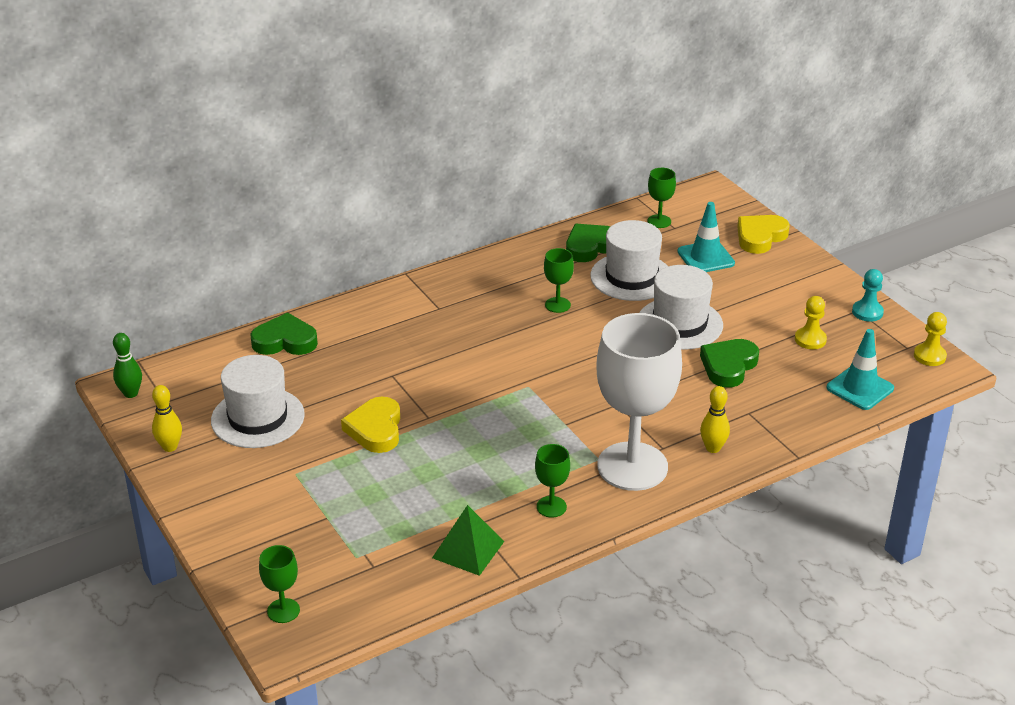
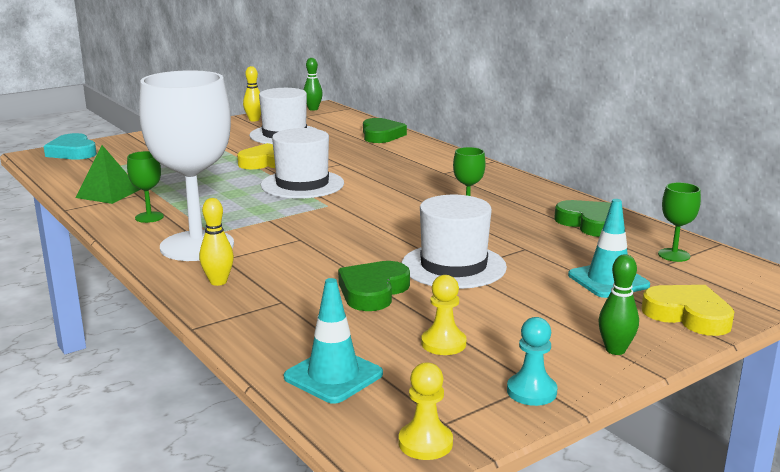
camera: 85 degrees right, 15 degrees down
green goblet [259,545,300,623] -> turquoise heart [44,133,97,160]
white hat [590,220,668,301] -> white hat moved to [261,128,344,199]
green heart [700,339,759,387] -> green heart turned 90 degrees counterclockwise [338,261,410,311]
none -> green bowling pin [598,254,639,355]

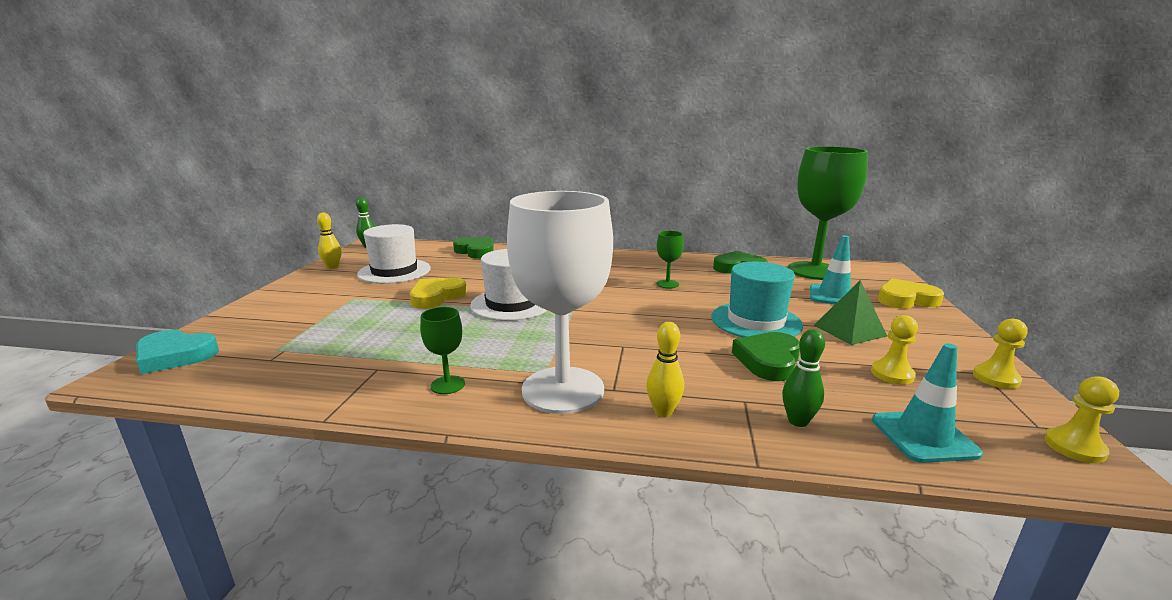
camera: 45 degrees left, 0 degrees up
green pyramid [75,145,141,204] -> green pyramid moved to [814,280,887,345]
green heart [338,261,410,311] -> green heart turned 45 degrees clockwise [732,332,800,381]
white hat [402,195,507,289] -> turquoise hat [711,262,803,338]
turquoise pawn [507,317,557,406] -> yellow pawn [973,319,1028,389]
green bowling pin [598,254,639,355] -> green bowling pin moved to [782,329,825,427]
green goblet [658,182,701,262] -> green goblet [788,146,868,280], size x2.41

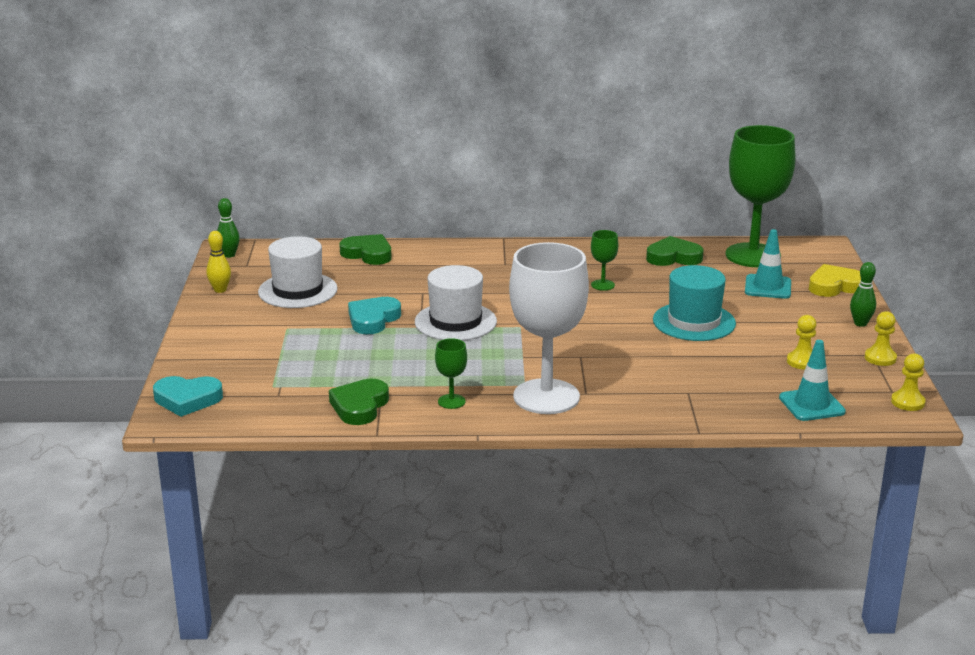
camera: 10 degrees left, 5 degrees up
yellow heart [410,277,467,309] -> turquoise heart [348,297,401,334]
yellow bowling pin [646,322,684,417] -> none
green heart [732,332,800,381] -> green heart moved to [329,379,389,425]
green bowling pin [782,329,825,427] -> green bowling pin moved to [850,262,876,327]
green pyramid [814,280,887,345] -> none

